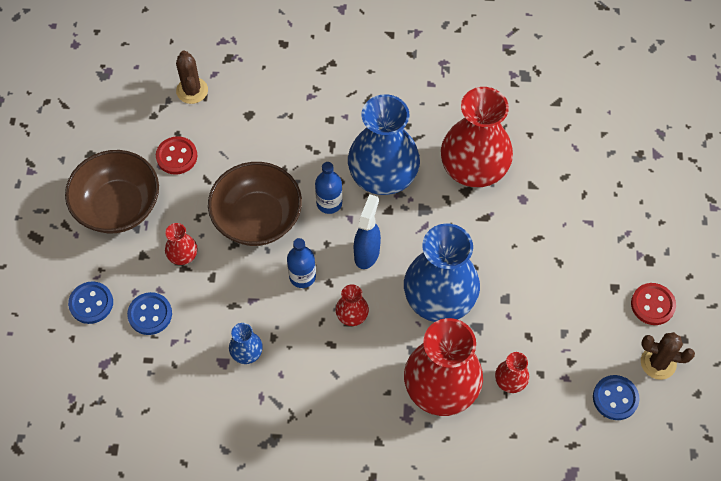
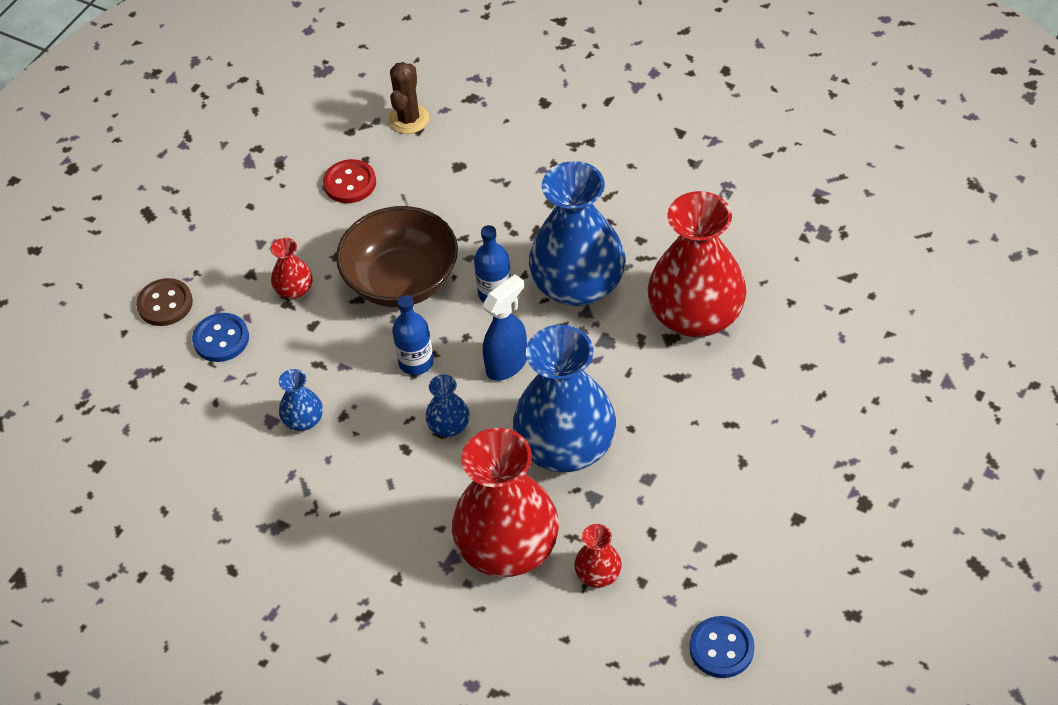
camera: 30 degrees right, 10 degrees down
brown bowl [65,150,159,233] -> none
blue button [68,281,113,324] -> brown button [136,278,193,326]
red vase [336,284,369,326] -> blue vase [425,375,470,437]
red button [631,283,676,325] -> none
brown cactus [641,332,695,380] -> none

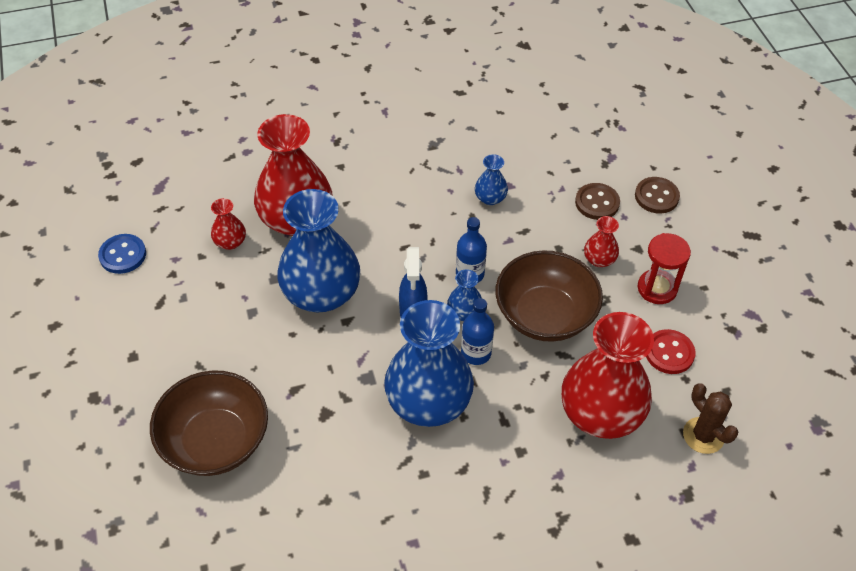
camera: 130 degrees right, 0 degrees up
blue button [192,313,249,362] -> brown button [575,183,620,220]
blue vase [425,375,470,437] -> blue vase moved to [447,269,482,321]
red vase [648,191,746,337] -> red vase moved to [562,312,654,439]
none -> brown bowl [150,370,268,476]
none -> red hourglass [638,233,691,304]

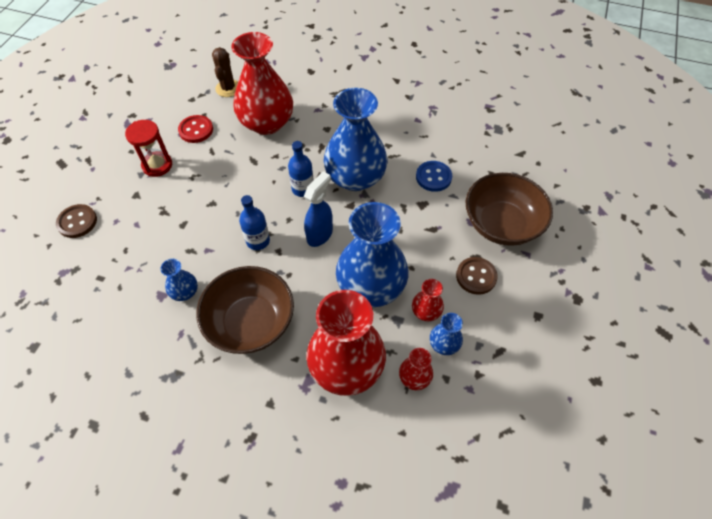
camera: 145 degrees left, 5 degrees up
blue button [98,234,146,274] -> blue button moved to [416,161,452,192]
blue vase [447,269,482,321] -> blue vase moved to [430,313,463,355]
brown bowl [495,250,603,342] -> brown bowl moved to [196,266,294,354]
brown button [575,183,620,220] -> brown button moved to [456,257,498,295]
red vase [584,216,619,267] -> red vase moved to [412,279,444,321]

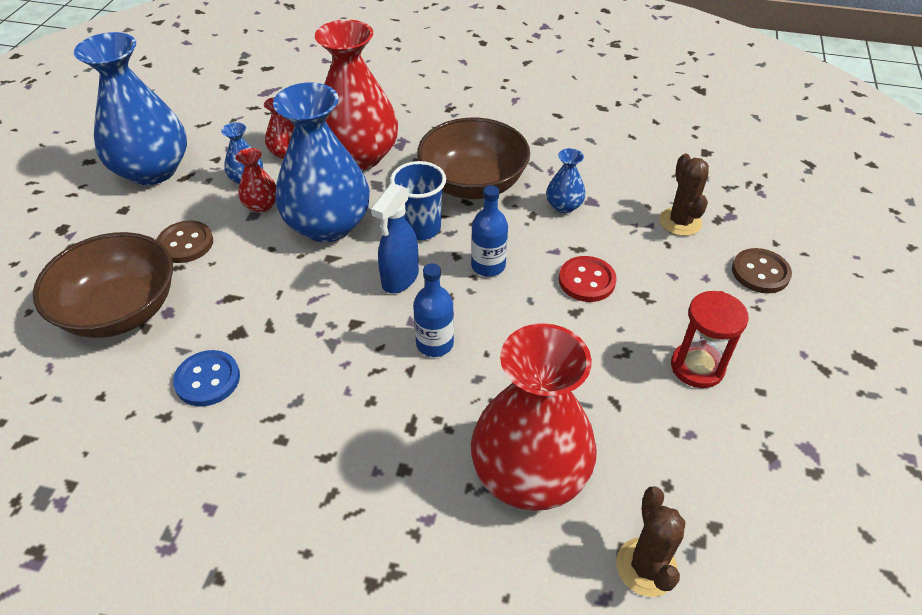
camera: 175 degrees right, 10 degrees down
red button [178,115,213,143] -> red button moved to [559,256,617,302]
blue vase [324,88,388,191] -> blue vase moved to [74,32,187,185]
none -> blue cup [390,161,446,240]
none -> brown cactus [660,154,709,236]

